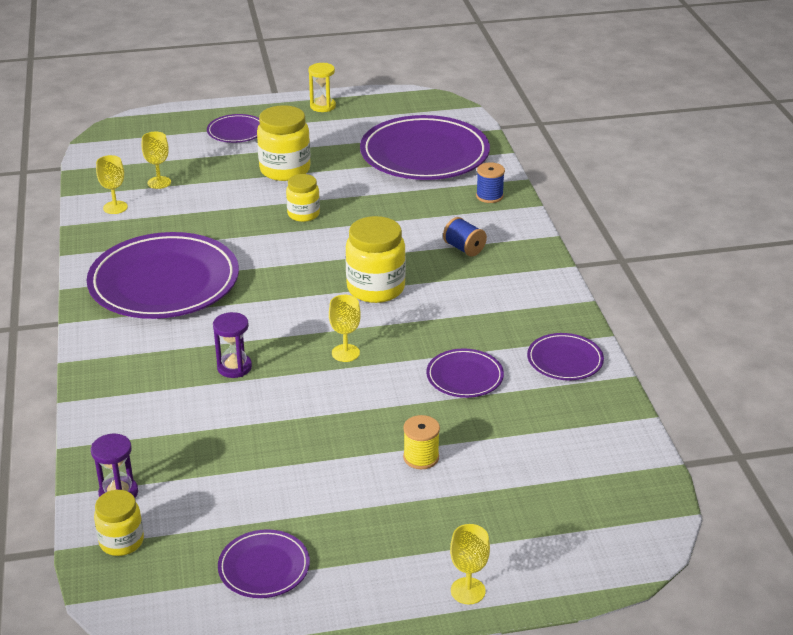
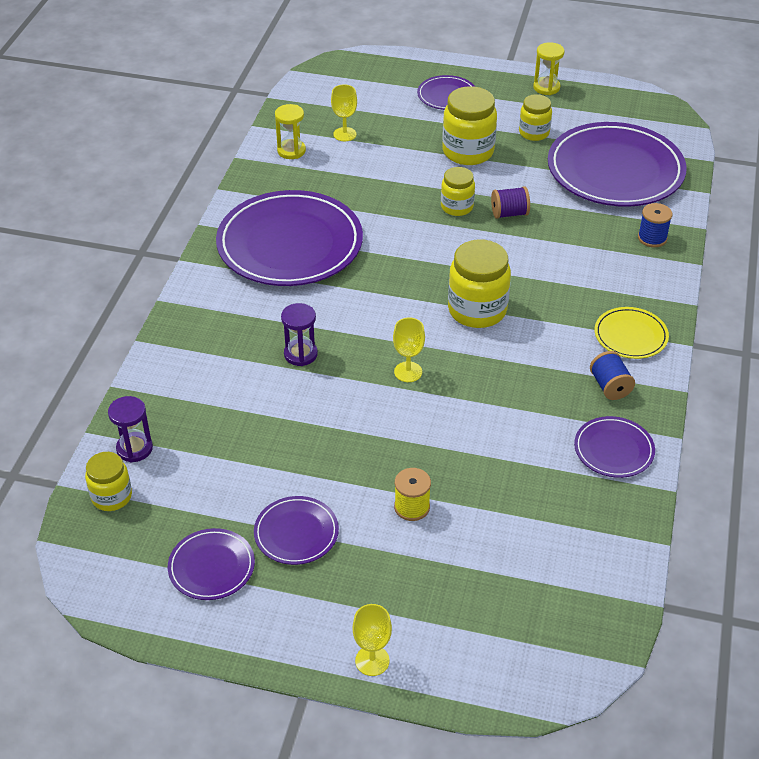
camera: 25 degrees right, 10 degrees up
yellow goblet [96,155,128,214] -> yellow hourglass [275,104,306,159]
purple plate [426,349,504,398] -> purple plate moved to [254,496,339,565]
blue spool [443,217,487,257] -> blue spool moved to [590,351,635,400]
none -> purple spool [491,186,530,219]
none -> yellow jar [519,94,552,141]
none -> yellow plate [595,307,669,359]

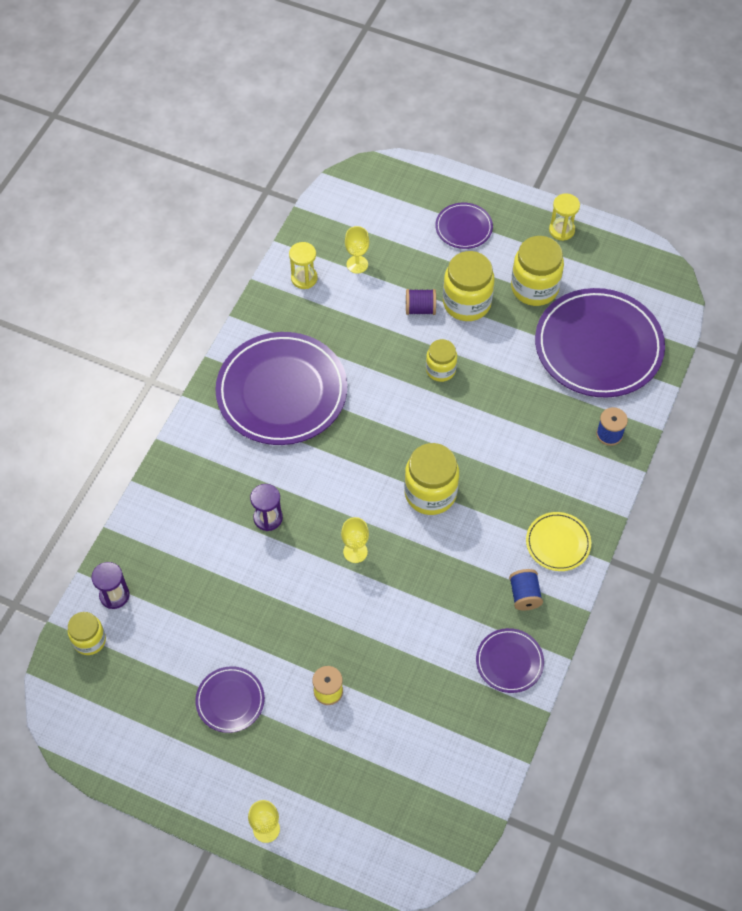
camera: 10 degrees right, 15 degrees up
purple plate [168,528,255,600] -> none
purple spool [491,186,530,219] -> purple spool moved to [406,289,436,315]
yellow jar [519,94,552,141] -> yellow jar [511,236,564,306], size x1.66

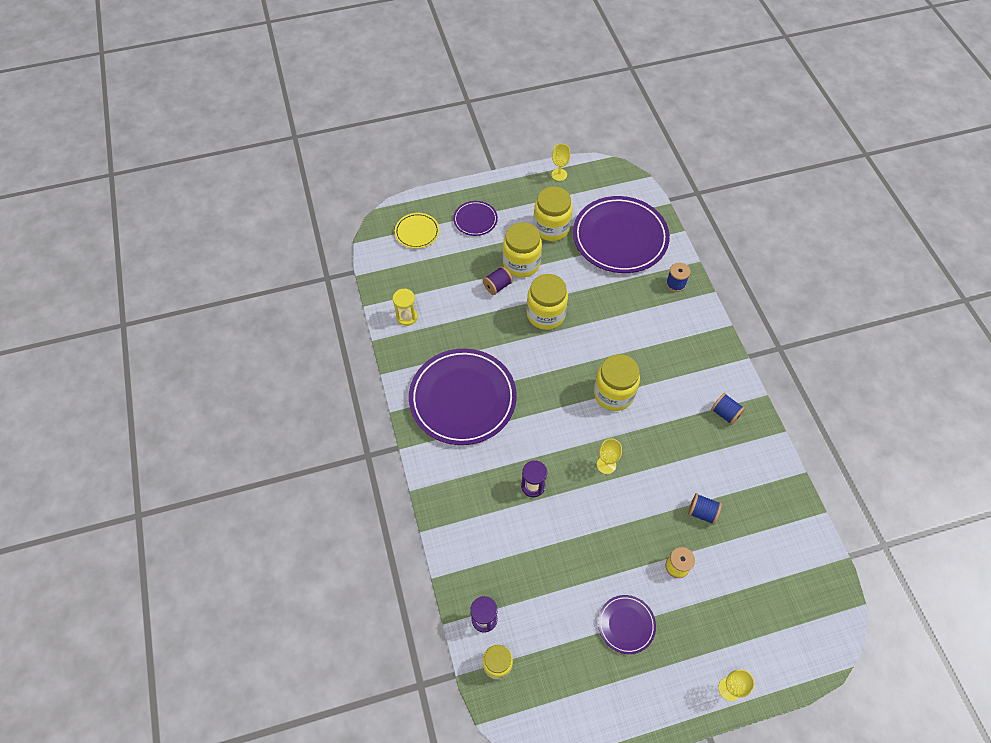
camera: 40 degrees left, 0 degrees up
yellow goblet [345,226,369,274] -> yellow goblet moved to [551,144,570,181]
yellow jar [426,339,457,382] -> yellow jar [527,274,568,330], size x1.66
purple plate [476,628,544,693] -> none
yellow plate [526,512,591,571] -> yellow plate moved to [395,213,439,249]
yellow hourglass [549,193,580,241] -> none
none -> blue spool [688,493,722,525]

